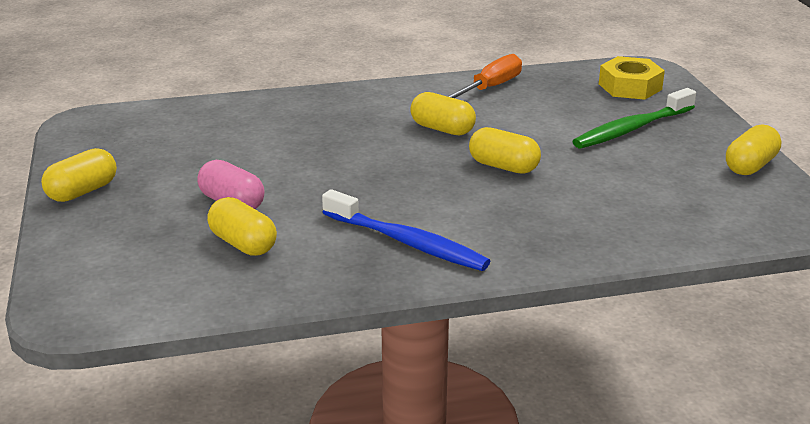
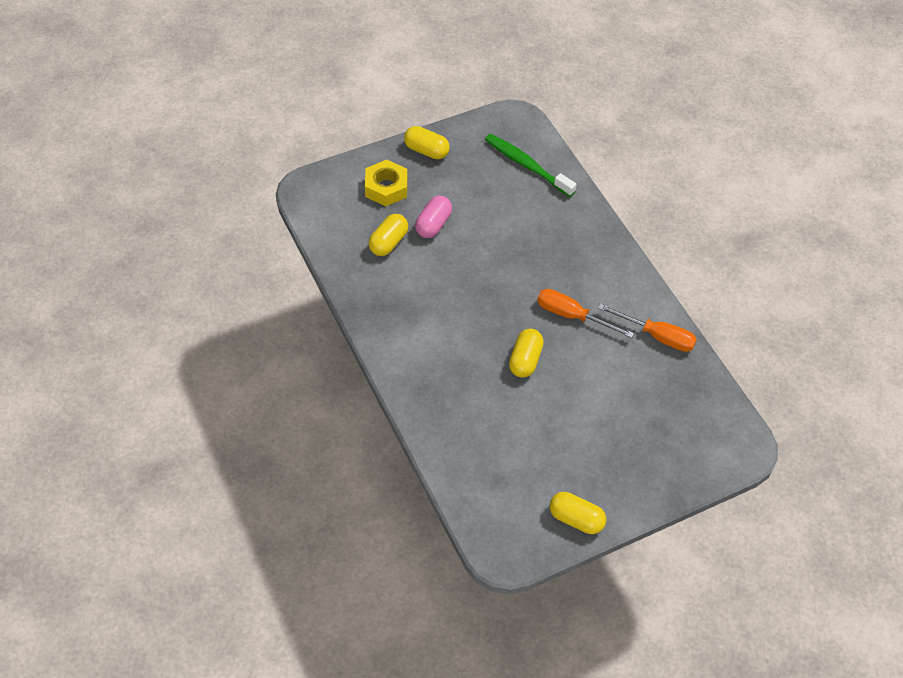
camera: 75 degrees right, 25 degrees up
blue toothbrush [322,189,490,271] -> none
yellow capsule [410,92,476,136] -> orange screwdriver [537,289,634,338]
green toothbrush [572,88,696,148] -> green toothbrush moved to [485,134,577,197]
yellow nut [599,56,665,100] -> yellow nut moved to [365,160,407,206]

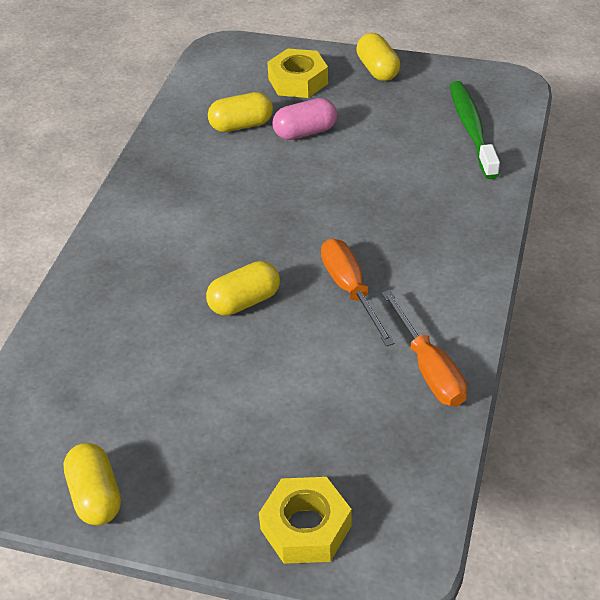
camera: 45 degrees right, 10 degrees down
none -> yellow nut [259,477,352,564]

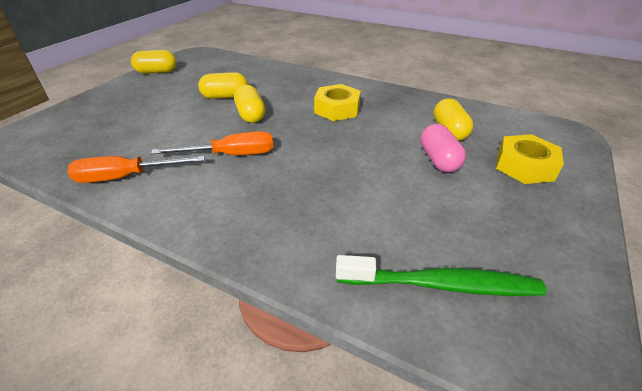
camera: 100 degrees right, 5 degrees down
yellow nut [259,477,352,564] -> yellow nut moved to [314,84,361,121]
yellow capsule [356,33,400,81] -> yellow capsule moved to [198,72,248,99]

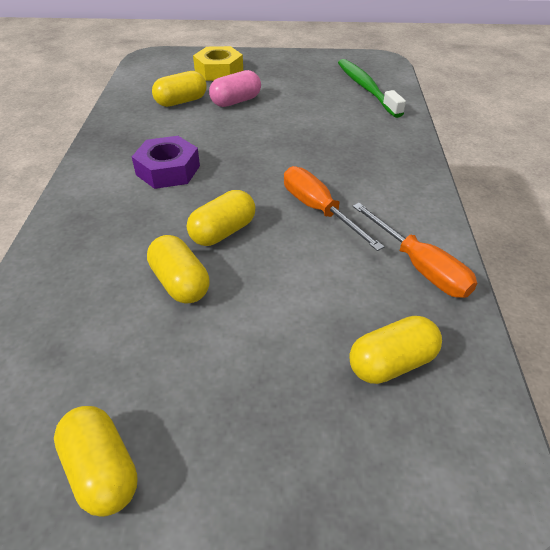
camera: 115 degrees left, 5 degrees up
yellow nut [314,84,361,121] -> purple nut [132,136,200,189]
none -> yellow capsule [349,316,442,384]

